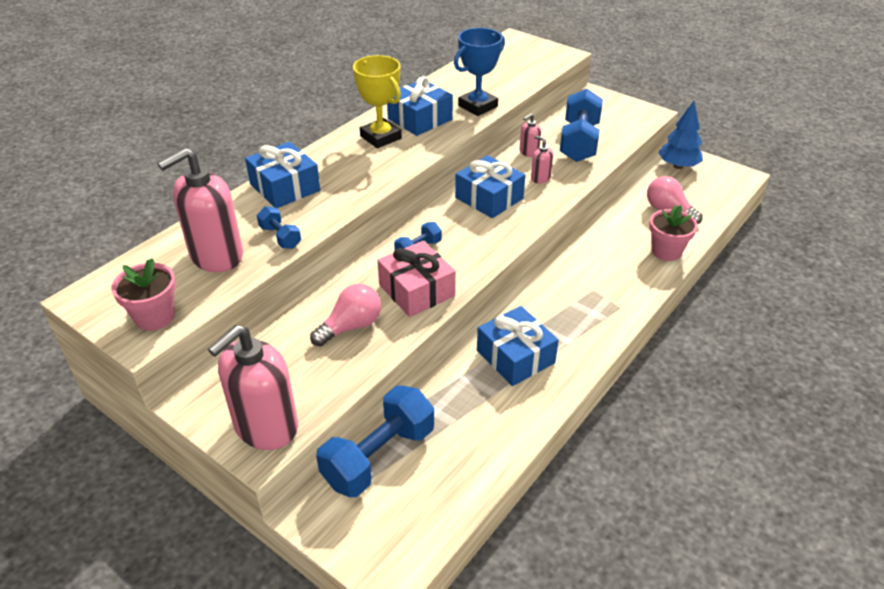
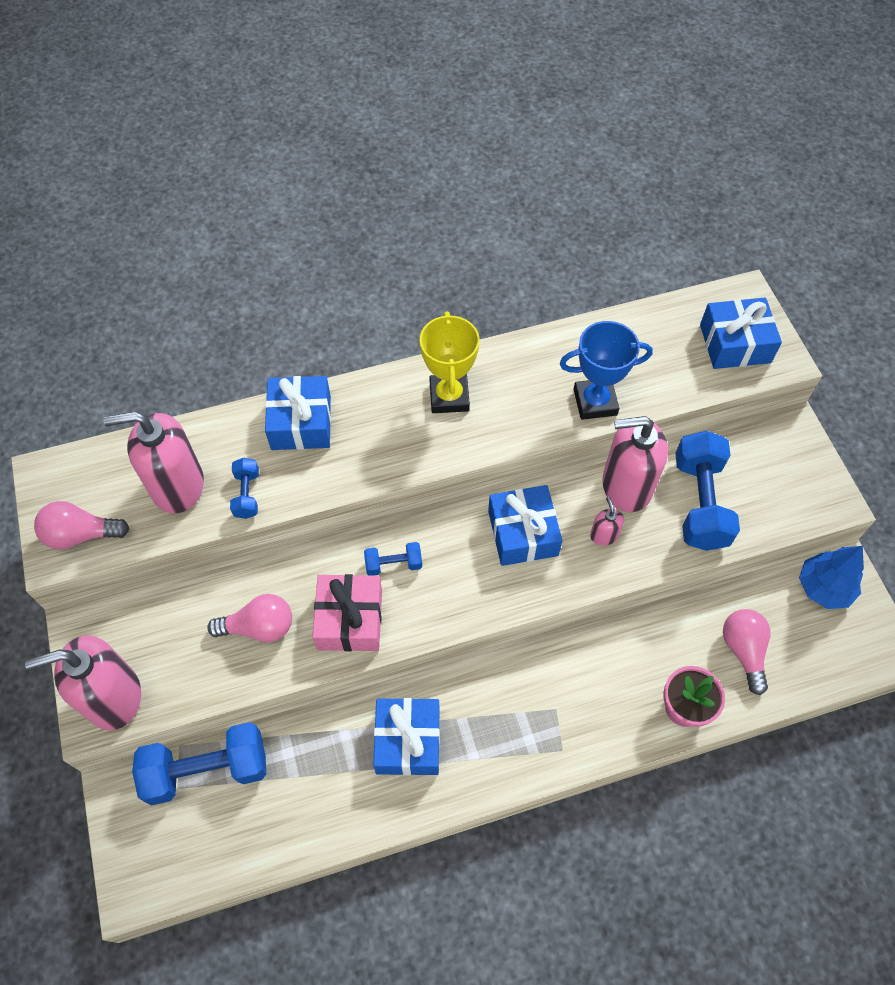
camera: 35 degrees right, 20 degrees up
pink flower pot [111,258,176,331] -> pink light bulb [34,501,129,550]
blue gift [387,76,453,136] -> blue gift moved to [700,298,782,369]
pink soap dispenser [520,114,541,157] -> pink soap dispenser [602,416,668,512], size x2.22
blue dumbbell [560,89,603,162] -> blue dumbbell turned 45 degrees counterclockwise [675,431,740,551]

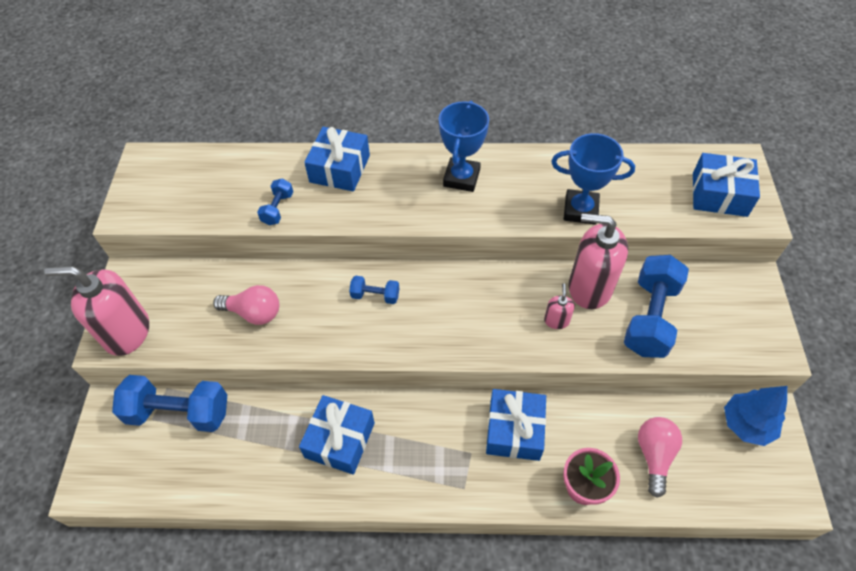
camera: 20 degrees right, 5 degrees down
pink light bulb [34,501,129,550] -> none
pink soap dispenser [103,411,204,513] -> none
pink gift [312,574,382,651] -> none
yellow trophy [420,311,480,413] -> blue trophy [439,101,489,192]
blue gift [488,485,563,566] -> blue gift moved to [486,389,546,461]

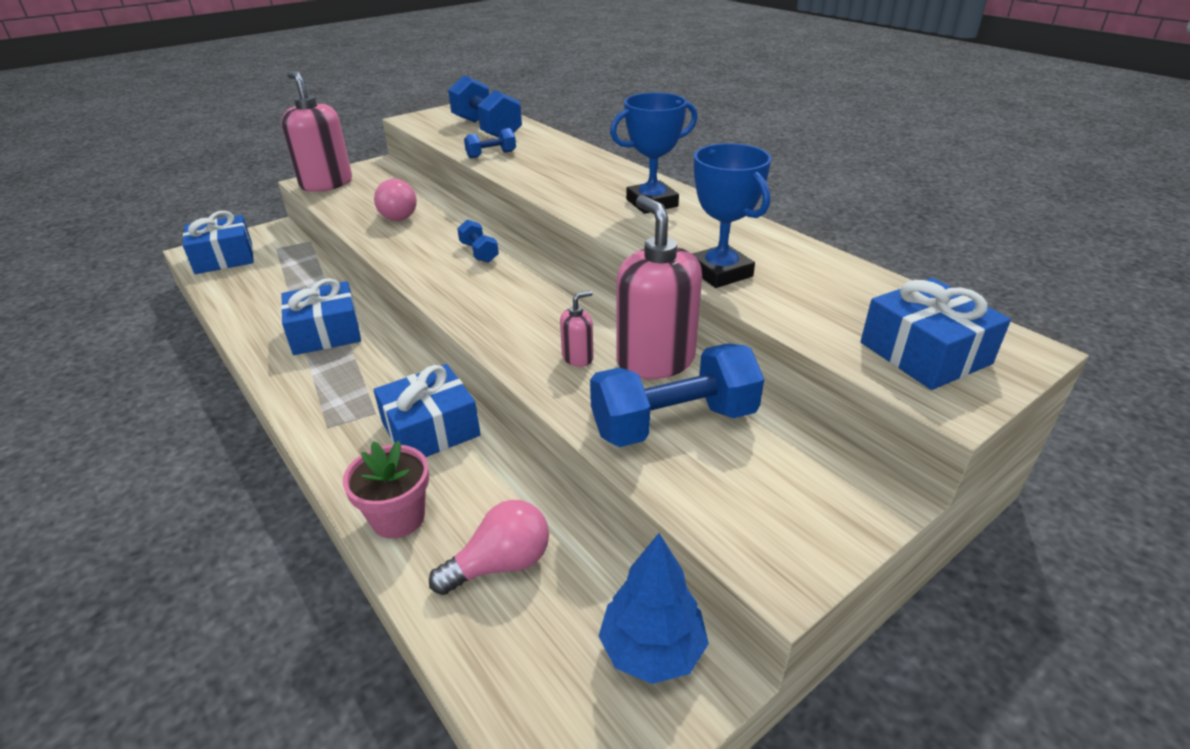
camera: 50 degrees right, 20 degrees down
blue dumbbell [112,375,227,432] -> blue dumbbell moved to [448,75,522,138]
blue gift [304,127,370,191] -> blue gift moved to [183,211,254,274]

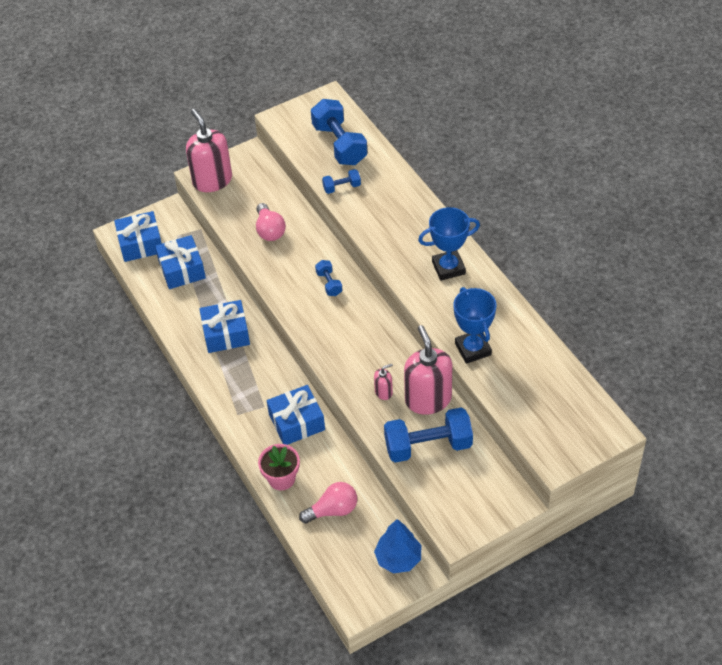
camera: 10 degrees right, 15 degrees up
blue gift [861,278,1011,390] -> blue gift moved to [155,235,206,289]

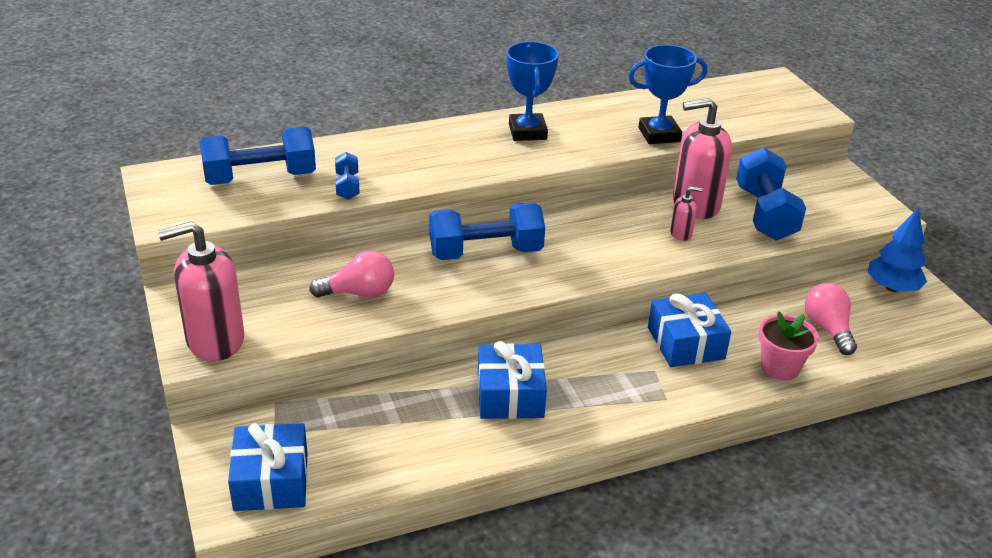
camera: 85 degrees left, 15 degrees down
blue gift [155,235,206,289] -> none
blue dumbbell [315,260,343,296] -> blue dumbbell [429,202,545,260], size x2.04
pink soap dispenser [374,364,393,400] -> pink soap dispenser turned 105 degrees clockwise [670,187,703,241]

